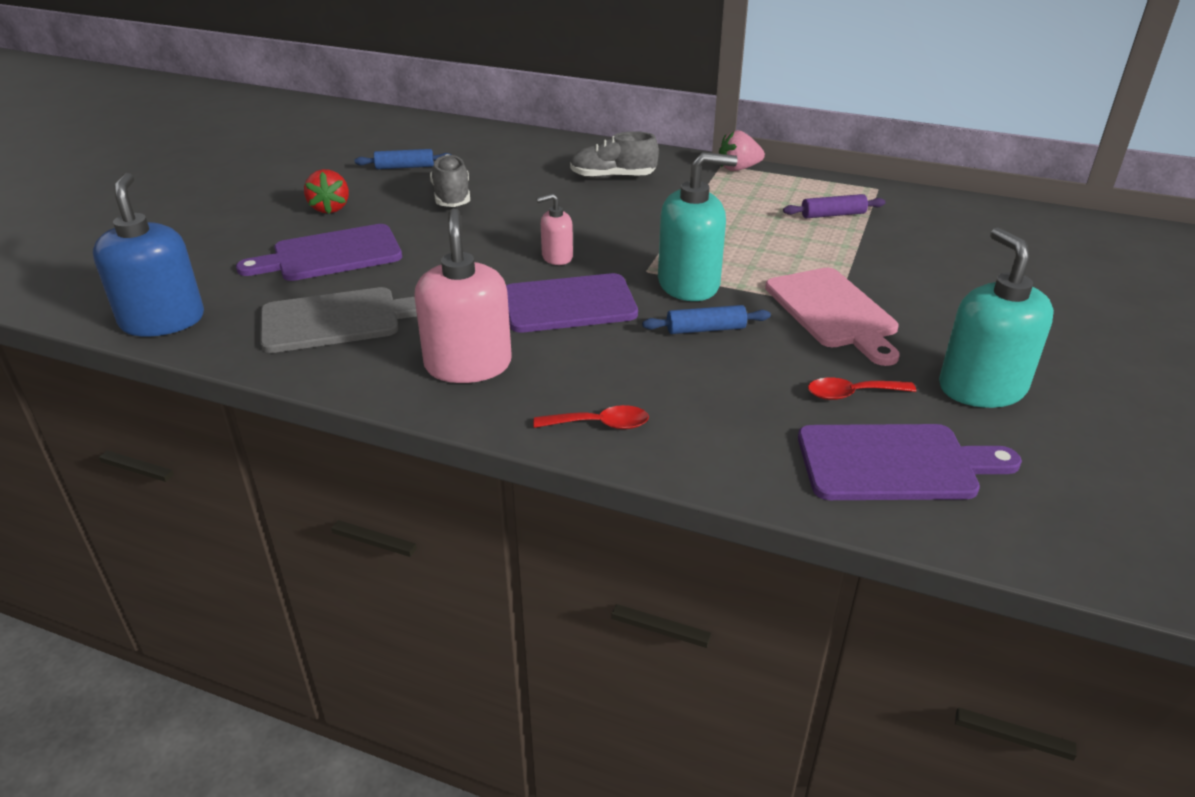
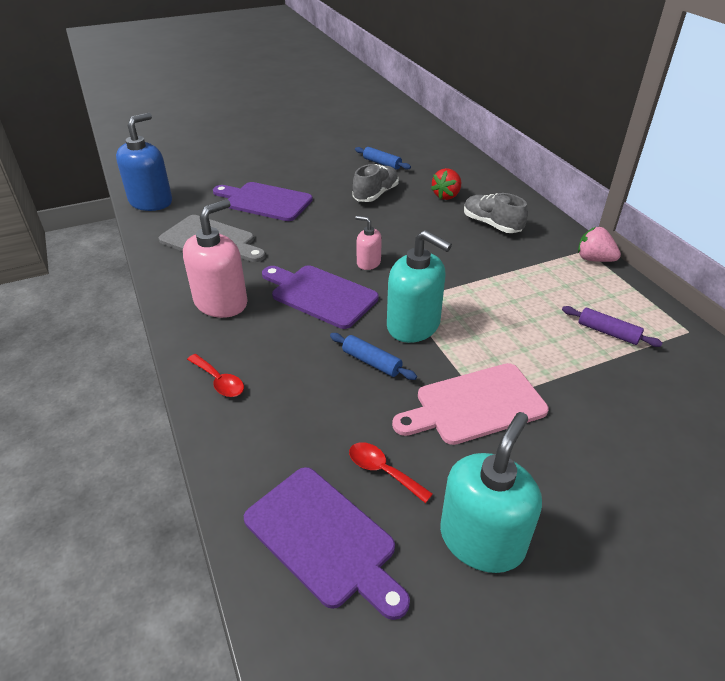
camera: 45 degrees right, 5 degrees up
red strawberry [304,169,349,214] -> red strawberry moved to [431,168,461,200]
pink cutting board [765,268,900,366] -> pink cutting board turned 45 degrees clockwise [392,363,549,445]

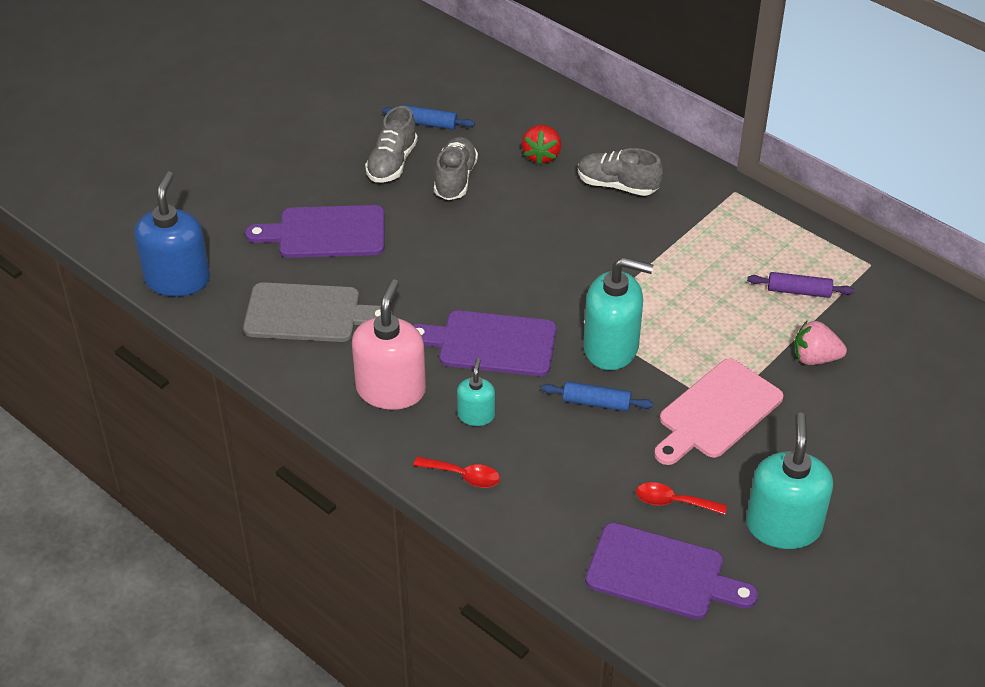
camera: 25 degrees left, 5 degrees up
pink soap dispenser [355,216,382,270] -> none
pink strawberry [578,227,621,262] -> pink strawberry moved to [794,320,847,365]
none -> grey shoe [365,106,418,183]
none -> turquoise soap dispenser [457,358,495,426]

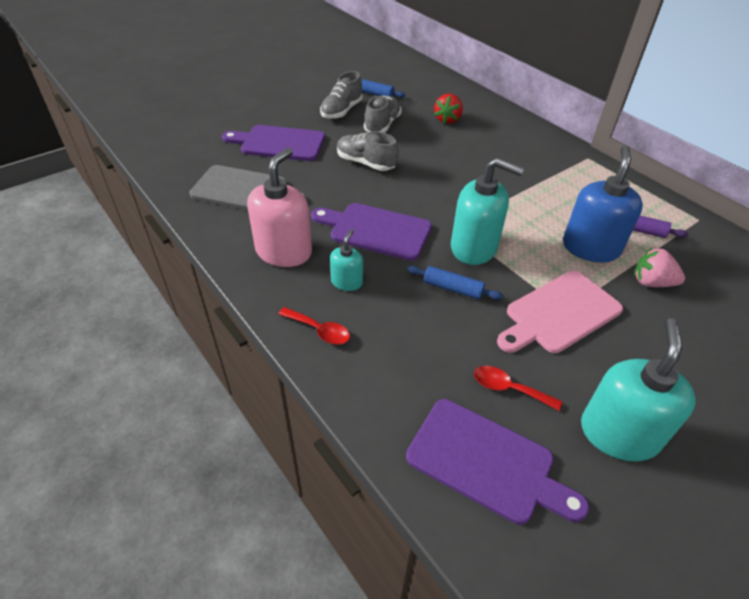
camera: 10 degrees right, 0 degrees up
blue soap dispenser [134,171,210,297] -> blue soap dispenser moved to [563,146,643,262]
grey shoe [578,148,663,196] -> grey shoe moved to [337,131,399,171]

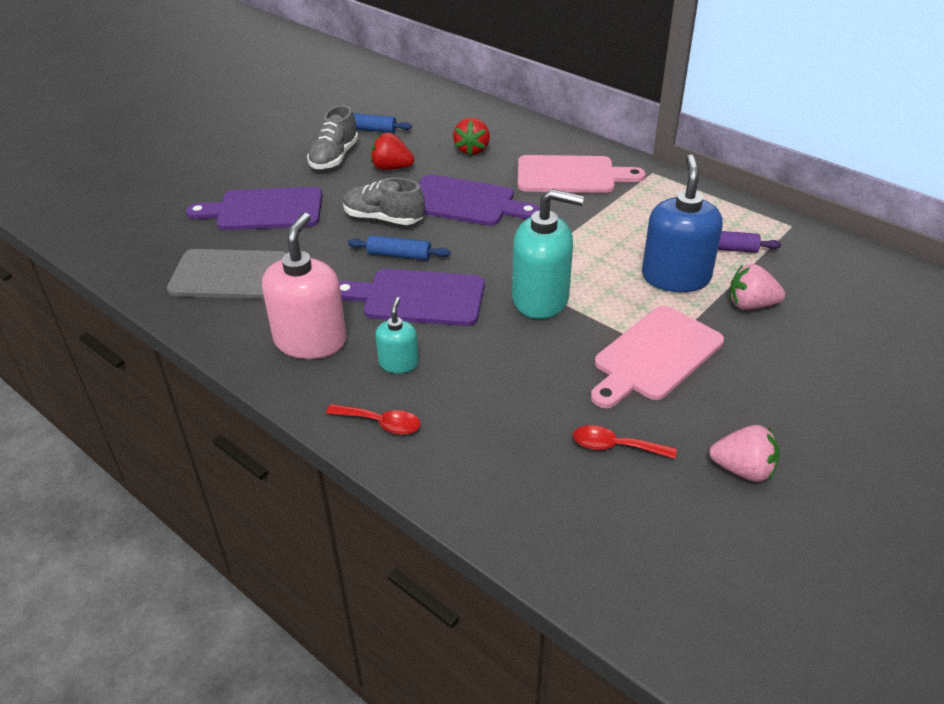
camera: 10 degrees left, 5 degrees down
grey shoe [364,95,402,133] -> red strawberry [371,133,414,170]
purple cutting board [406,399,589,525] -> purple cutting board moved to [418,174,540,226]
blue rolling pin [407,266,503,300] -> blue rolling pin moved to [348,235,450,260]
turquoise soap dispenser [581,319,696,461] -> pink strawberry [709,425,780,482]
none -> pink cutting board [518,155,646,193]

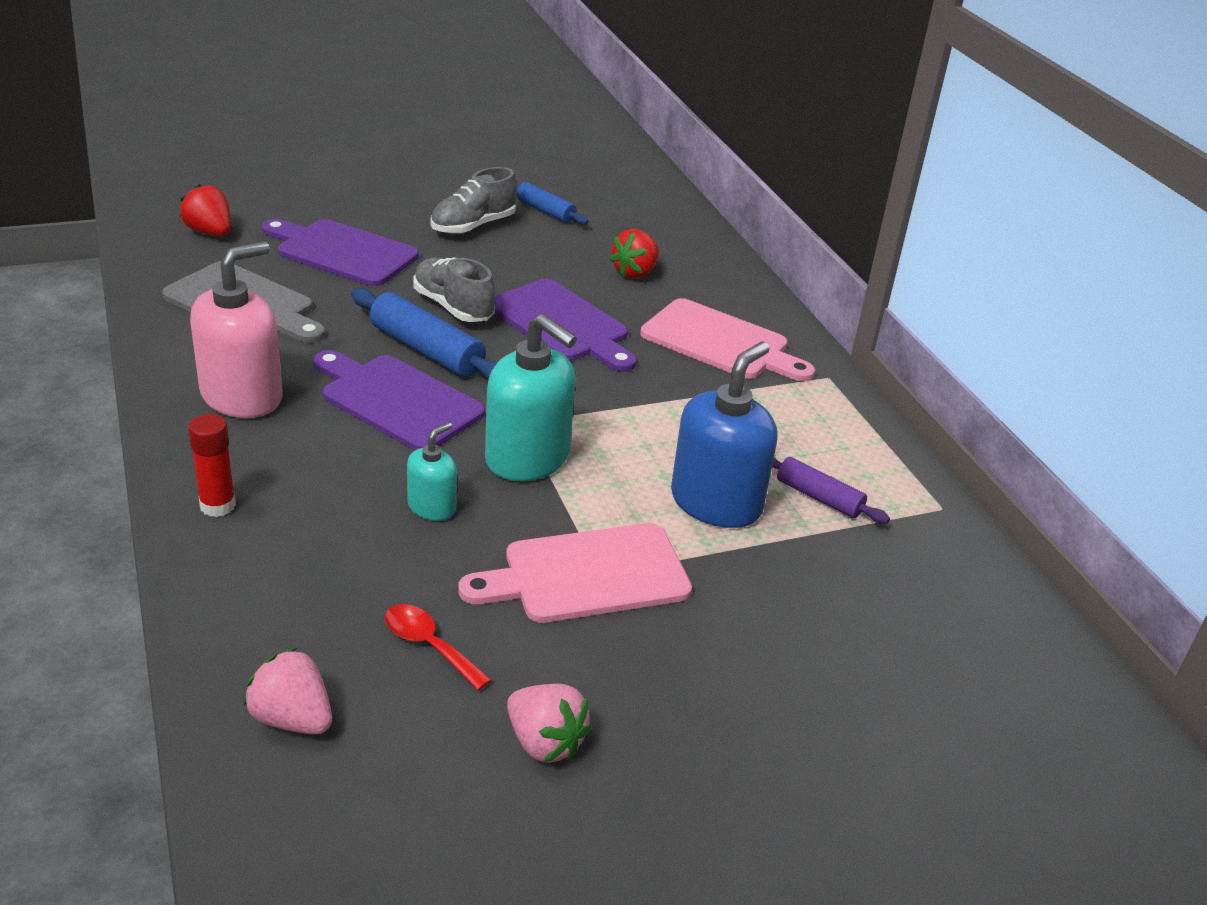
camera: 25 degrees right, 5 degrees down
red spoon [326,404,421,435] -> red glue stick [188,414,236,517]
blue rolling pin [348,235,450,260] -> blue rolling pin [351,288,497,380], size x1.62
red strawberry [371,133,414,170] -> red strawberry moved to [180,184,231,236]
turquoise soap dispenser [375,297,419,373] -> turquoise soap dispenser moved to [407,422,457,521]
pink strawberry [729,264,785,310] -> pink strawberry moved to [244,648,332,735]

